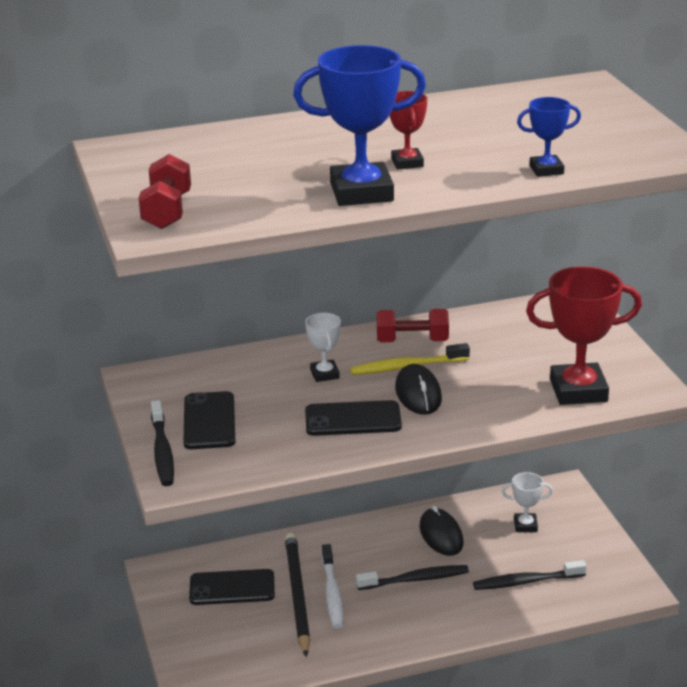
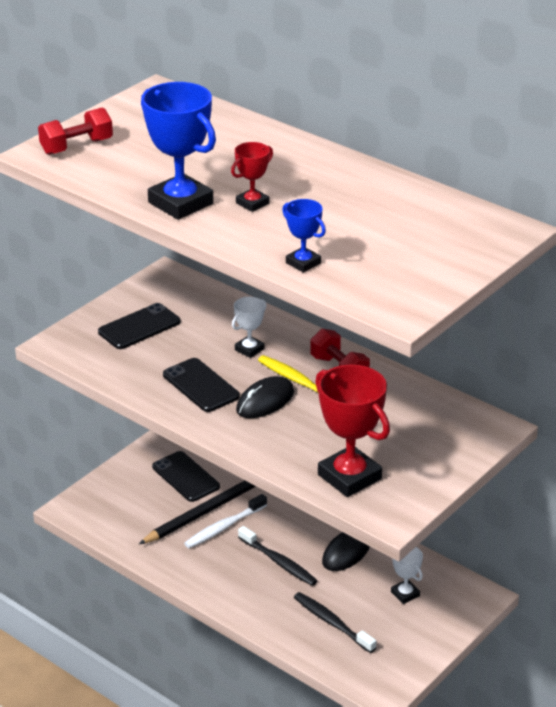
camera: 55 degrees right, 5 degrees up
black toothbrush [151,400,174,486] -> none

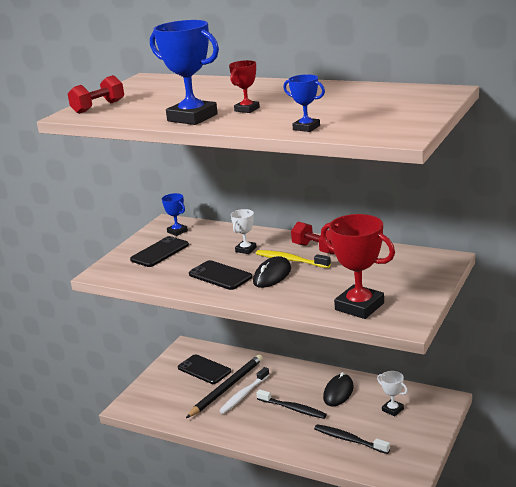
camera: 10 degrees left, 10 degrees down
none -> blue trophy [162,193,188,236]

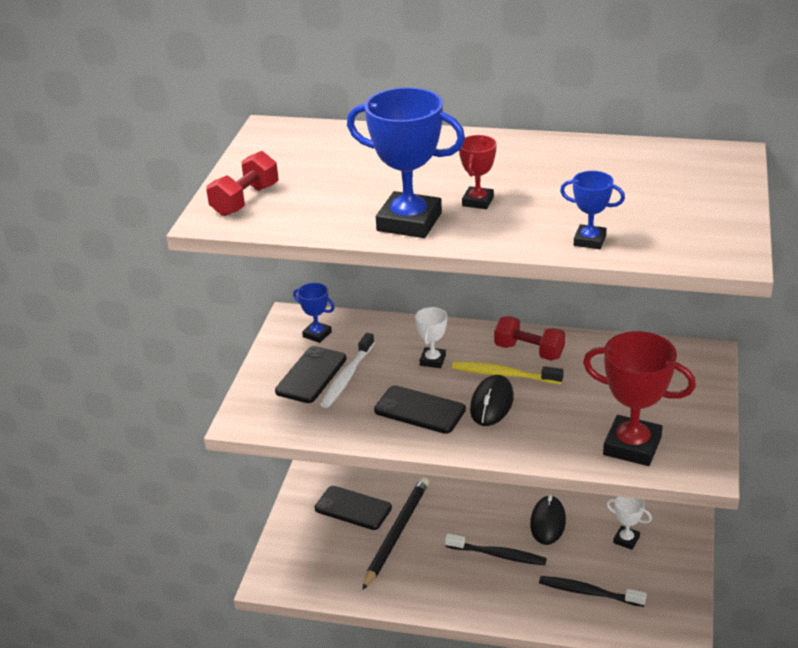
camera: 15 degrees left, 10 degrees up
white toothbrush [219,367,269,414] -> white toothbrush moved to [320,333,374,408]

